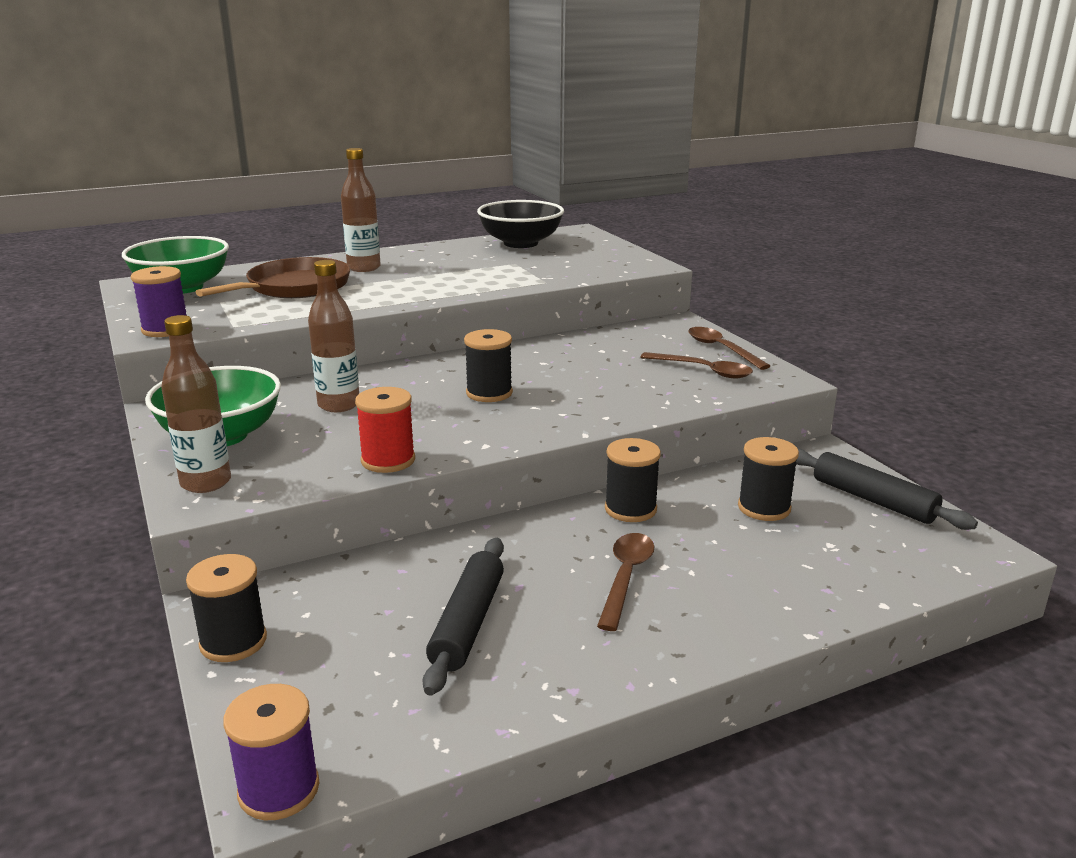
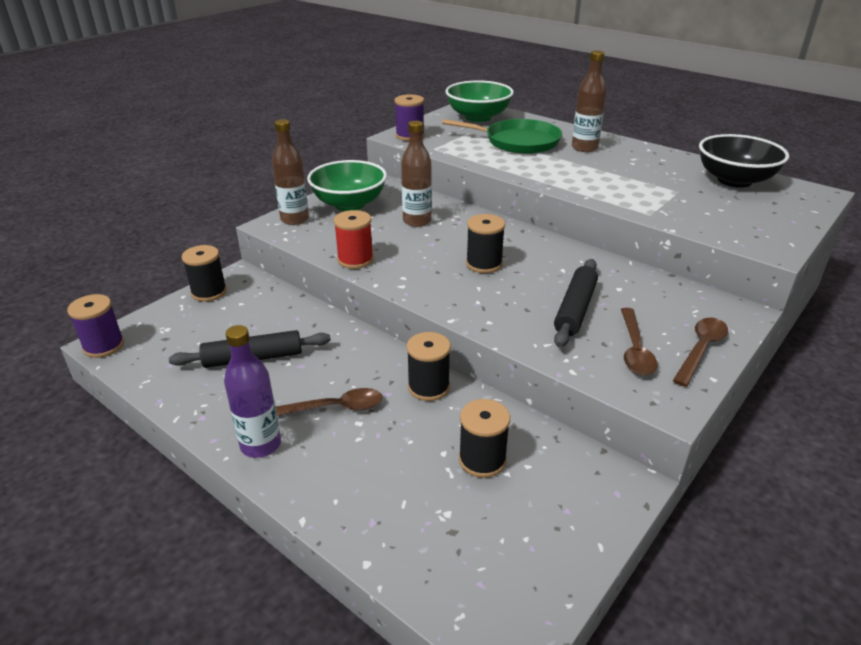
camera: 65 degrees right, 10 degrees up
brown pan [196,257,351,298] -> green pan [442,119,562,154]
black rolling pin [796,449,978,530] -> black rolling pin moved to [554,259,598,348]
none -> purple bottle [224,325,281,458]

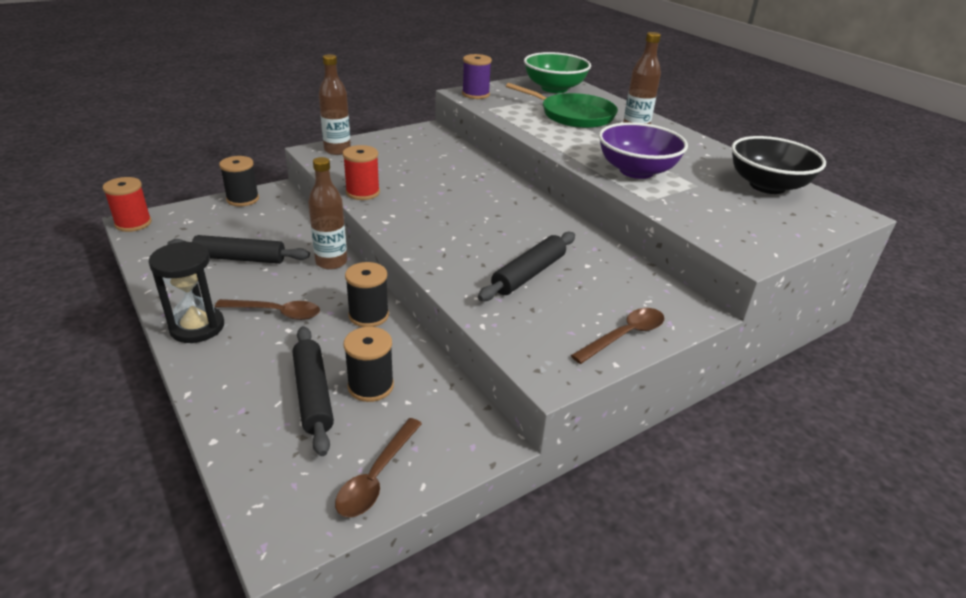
camera: 15 degrees right, 0 degrees up
purple spool [67,294,124,358] -> red spool [103,177,152,232]
purple bottle [224,325,281,458] -> black hourglass [149,241,224,343]
green bowl [307,160,387,211] -> none
brown bottle [401,121,432,227] -> brown bottle moved to [308,157,347,270]
black spool [466,214,505,273] -> none
brown spoon [621,308,657,375] -> brown spoon moved to [335,418,422,517]
none -> black rolling pin [293,326,334,456]
none -> purple bowl [599,122,688,179]

